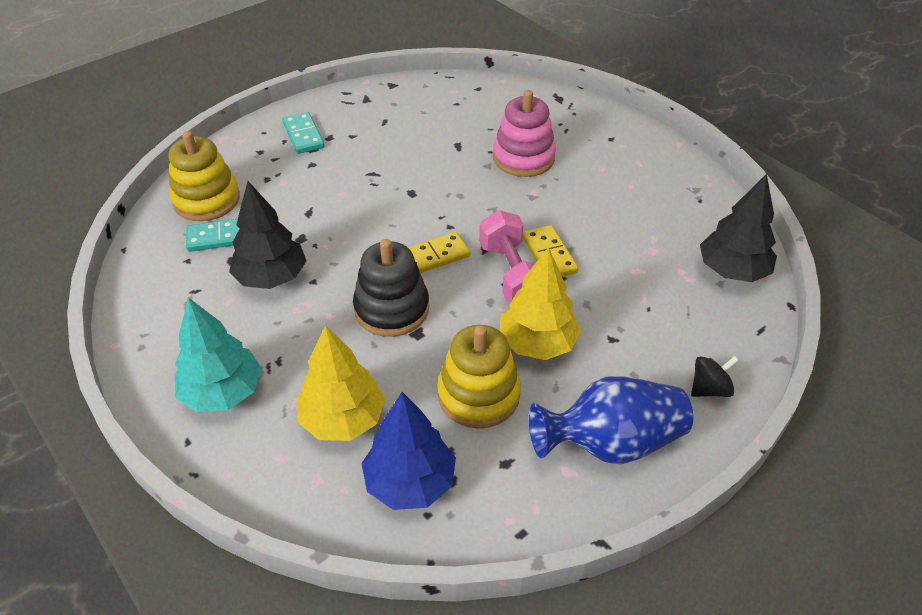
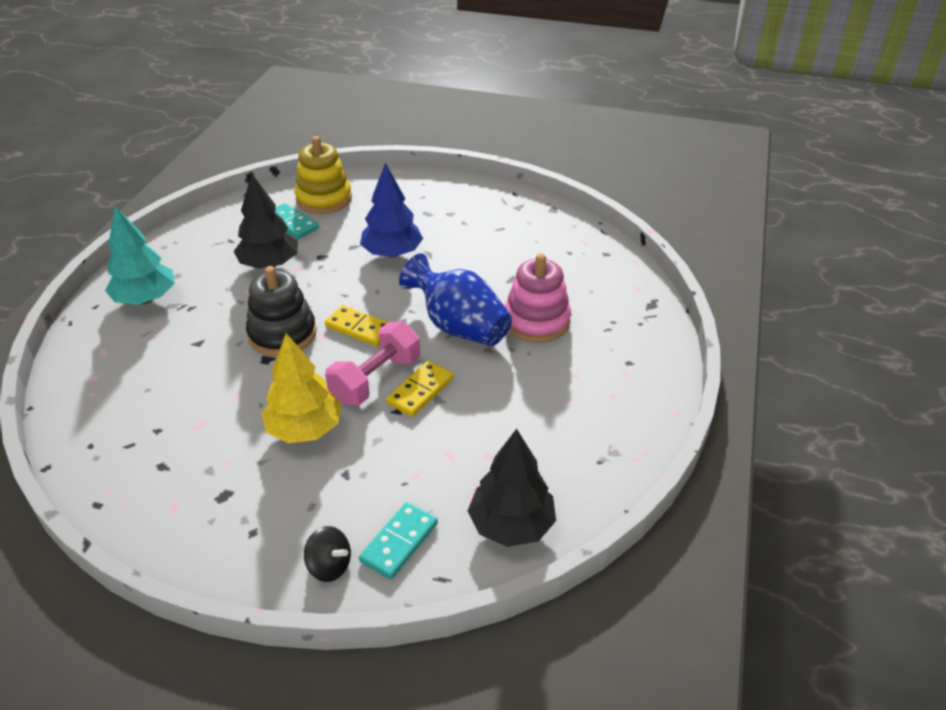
camera: 55 degrees right, 5 degrees down
turquoise domino [283,112,324,154] -> turquoise domino moved to [359,502,438,580]
yellow tree [297,325,385,441] -> none
blue tree [361,392,456,510] -> blue tree moved to [360,163,423,258]
yellow stacking toy [437,325,521,429] -> none
blue vase [529,376,693,465] -> blue vase moved to [399,253,512,346]

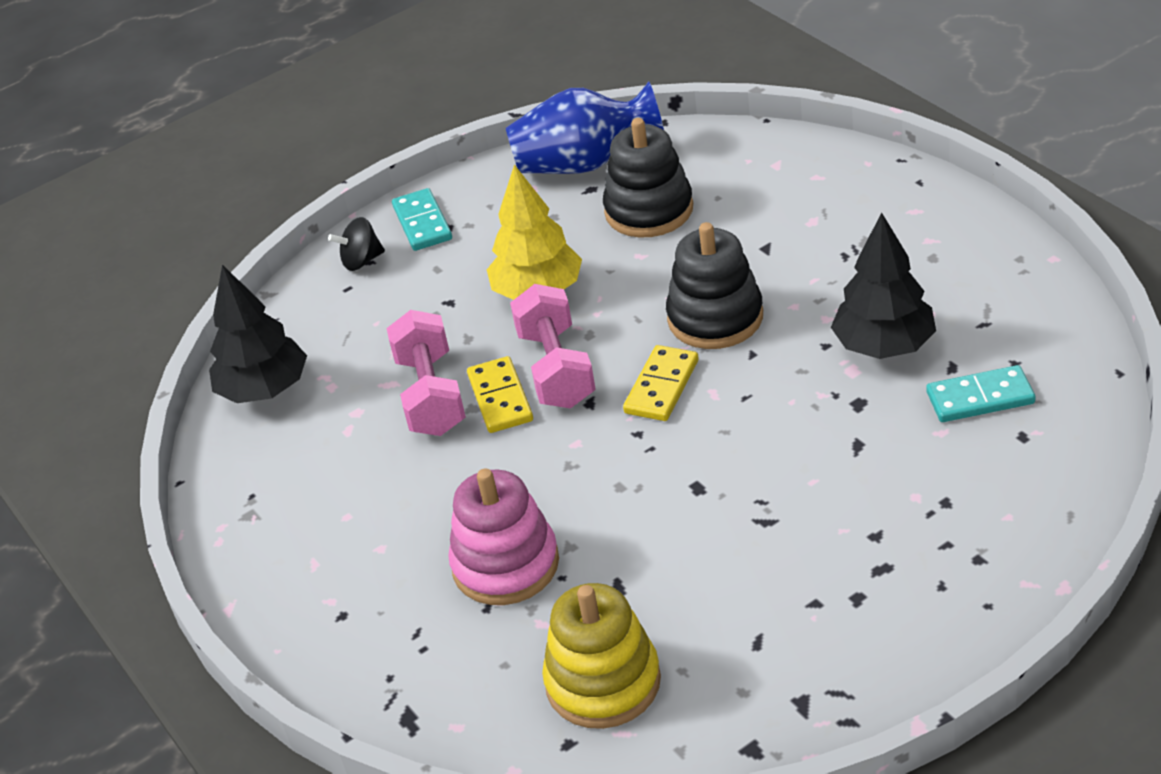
camera: 135 degrees right, 0 degrees up
turquoise tree [105,206,175,305] -> none
yellow stacking toy [295,136,352,214] -> yellow stacking toy moved to [542,583,661,729]
yellow domino [325,305,388,347] -> yellow domino turned 45 degrees counterclockwise [623,345,699,421]
turquoise domino [359,502,438,580] -> turquoise domino moved to [392,188,452,251]
blue tree [360,163,423,258] -> none
blue vase [399,253,512,346] -> blue vase moved to [506,82,664,174]
none -> pink dumbbell [387,310,466,436]
none -> black stacking toy [603,118,693,238]

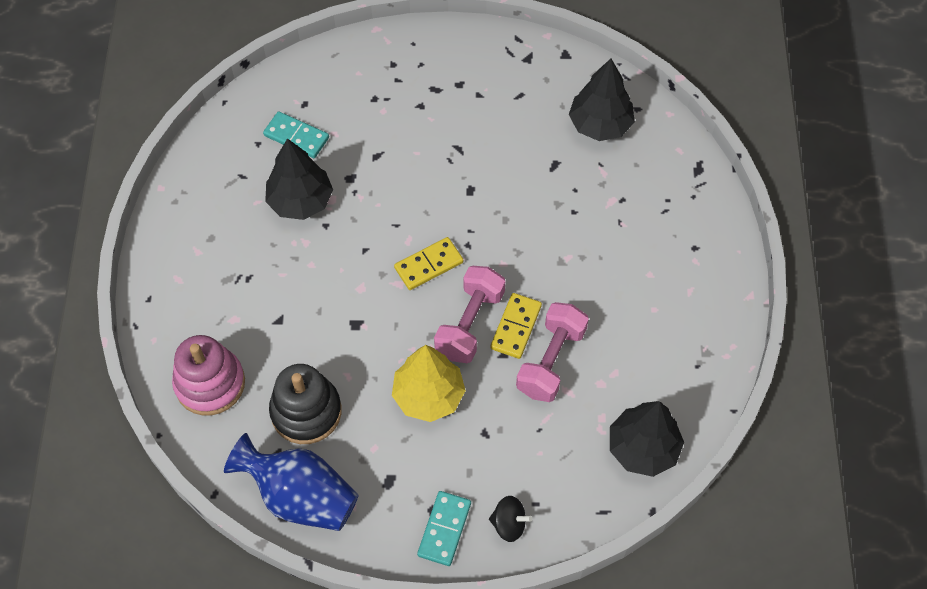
camera: 150 degrees left, 20 degrees up
pink stacking toy [448,469,559,605] -> pink stacking toy moved to [172,335,245,415]
yellow stacking toy [542,583,661,729] -> black tree [569,59,635,141]
black stacking toy [666,222,763,349] -> none

